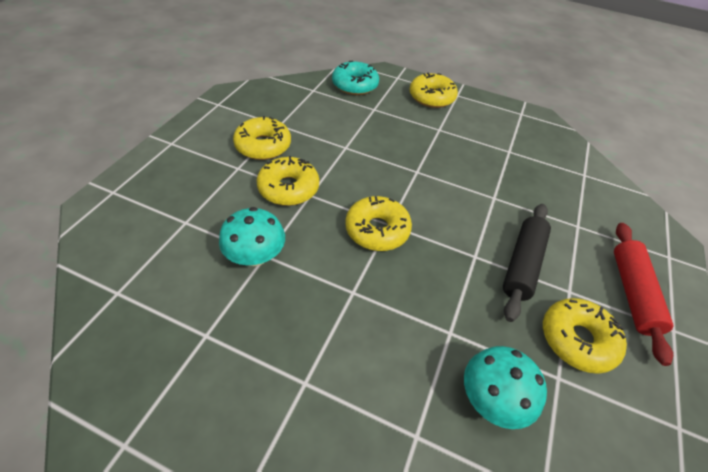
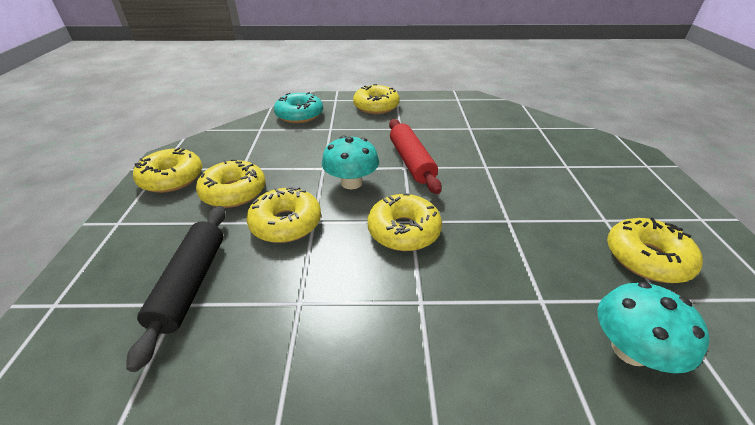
camera: 20 degrees left, 10 degrees down
turquoise mushroom [219,207,285,266] -> turquoise mushroom moved to [322,136,379,190]
black rolling pin [503,204,551,322] -> black rolling pin moved to [126,206,226,372]
red rolling pin [614,223,674,366] -> red rolling pin moved to [389,119,442,194]
none -> yellow donut [133,148,202,193]

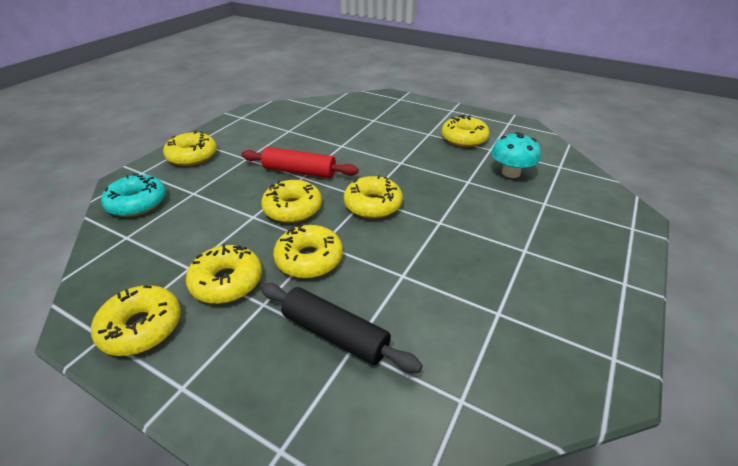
camera: 60 degrees left, 0 degrees up
turquoise mushroom [322,136,379,190] -> yellow donut [261,180,322,223]

